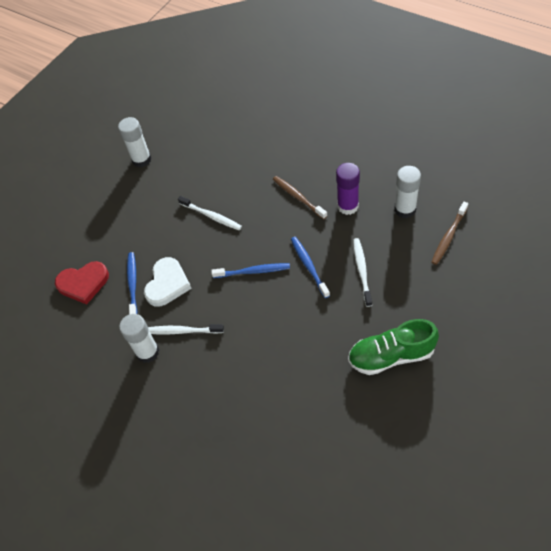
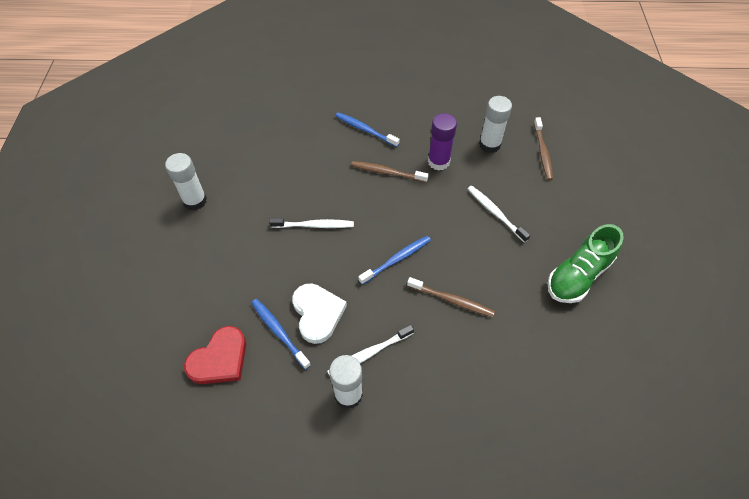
camera: 40 degrees left, 0 degrees up
blue toothbrush [291,237,330,298] -> blue toothbrush moved to [335,112,400,147]
none -> brown toothbrush [407,277,495,317]

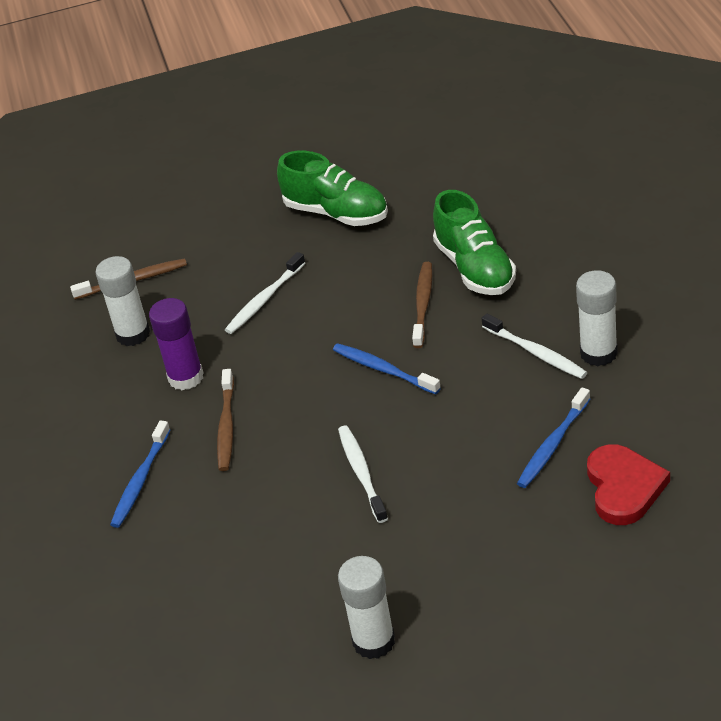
camera: 100 degrees left, 15 degrees down
red heart [184,326,246,384] -> red heart turned 60 degrees clockwise [587,444,670,525]
white heart [292,283,347,344] -> none
none -> green shoe [433,190,516,295]

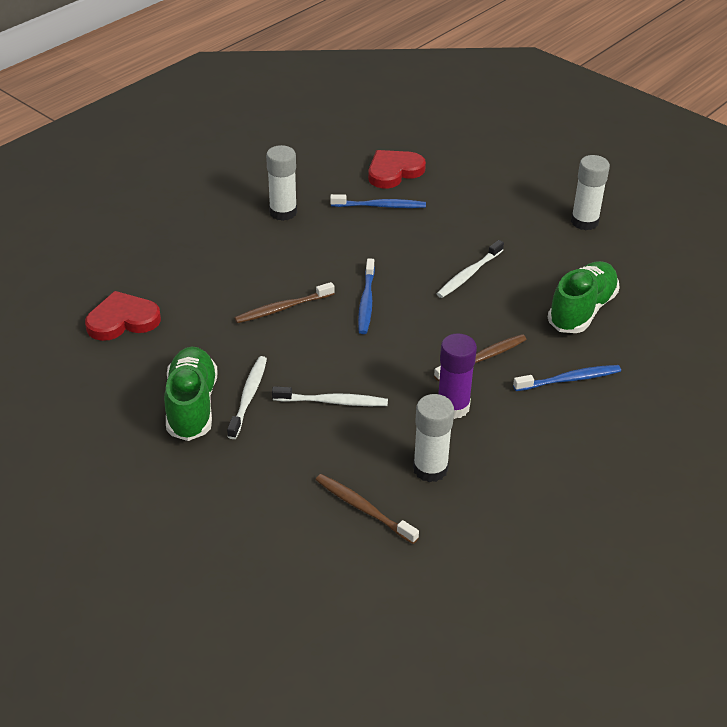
camera: 130 degrees left, 0 degrees up
green shoe [433,190,516,295] -> green shoe moved to [548,261,620,333]
white toothbrush [481,314,588,379] -> white toothbrush moved to [227,356,267,439]
none -> red heart [85,291,161,341]

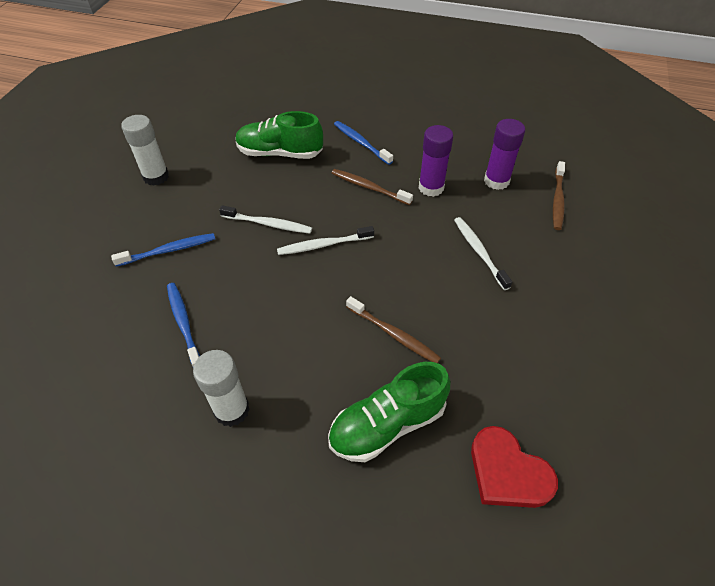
camera: 115 degrees left, 10 degrees up
green shoe [164,347,218,441] -> green shoe moved to [328,362,450,462]
white toothbrush [227,356,267,439] -> white toothbrush moved to [277,226,374,255]
blue toothbrush [358,258,375,334] -> blue toothbrush moved to [111,233,215,267]
red heart [368,150,426,188] -> none
white glue stick [413,394,454,482] -> purple glue stick [484,119,525,190]

